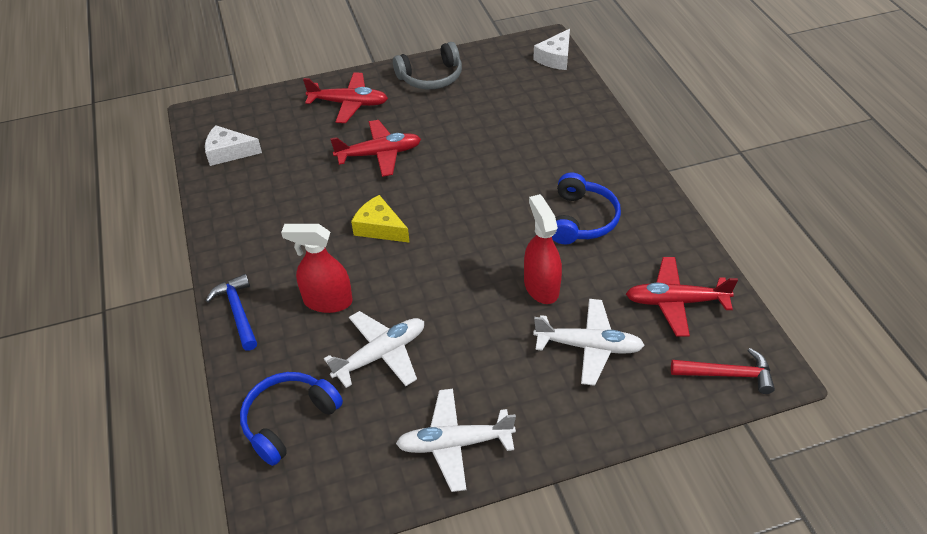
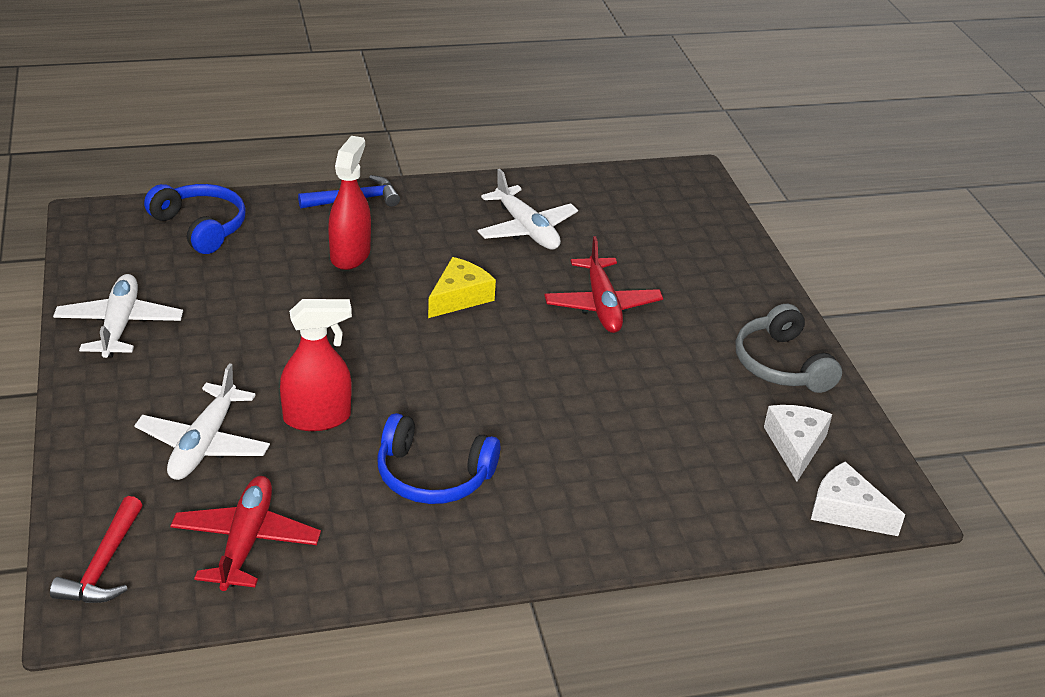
camera: 90 degrees right, 10 degrees down
white cheese [205,125,262,166] -> white cheese moved to [764,405,832,481]
red plane [303,72,388,123] -> none
white plane [324,311,424,388] -> white plane moved to [477,169,578,250]

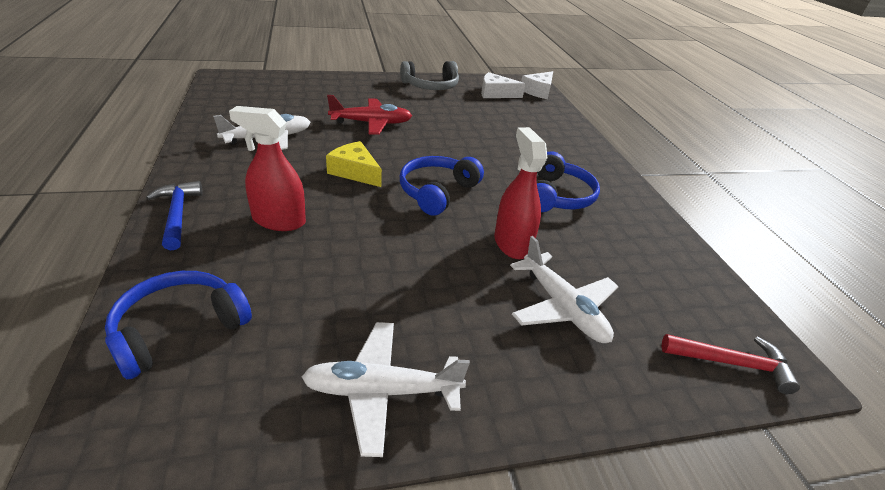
camera: 90 degrees left, 0 degrees up
white plane [134,363,270,480] -> white plane turned 45 degrees clockwise [510,236,619,343]
red plane [170,476,321,591] -> none
none -> blue headphones [400,156,484,216]

